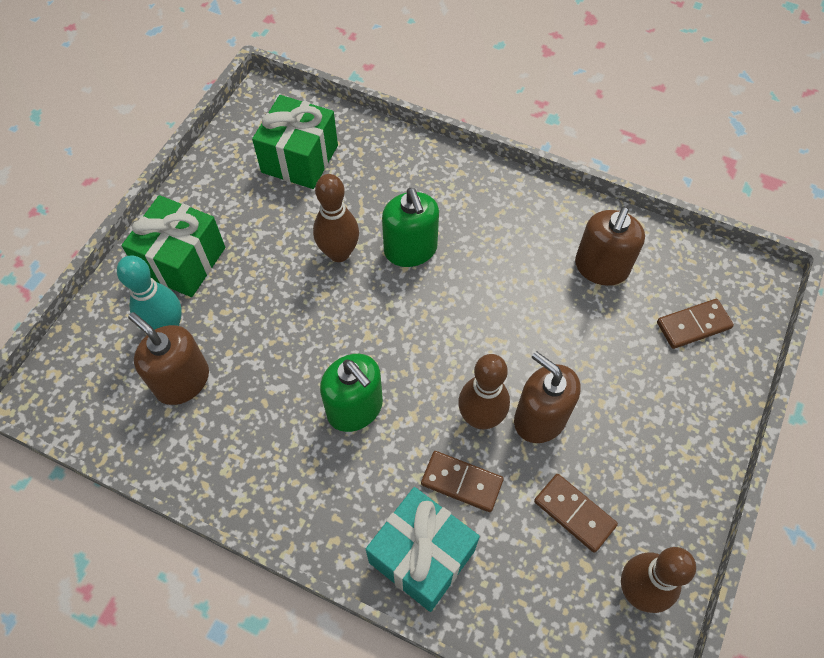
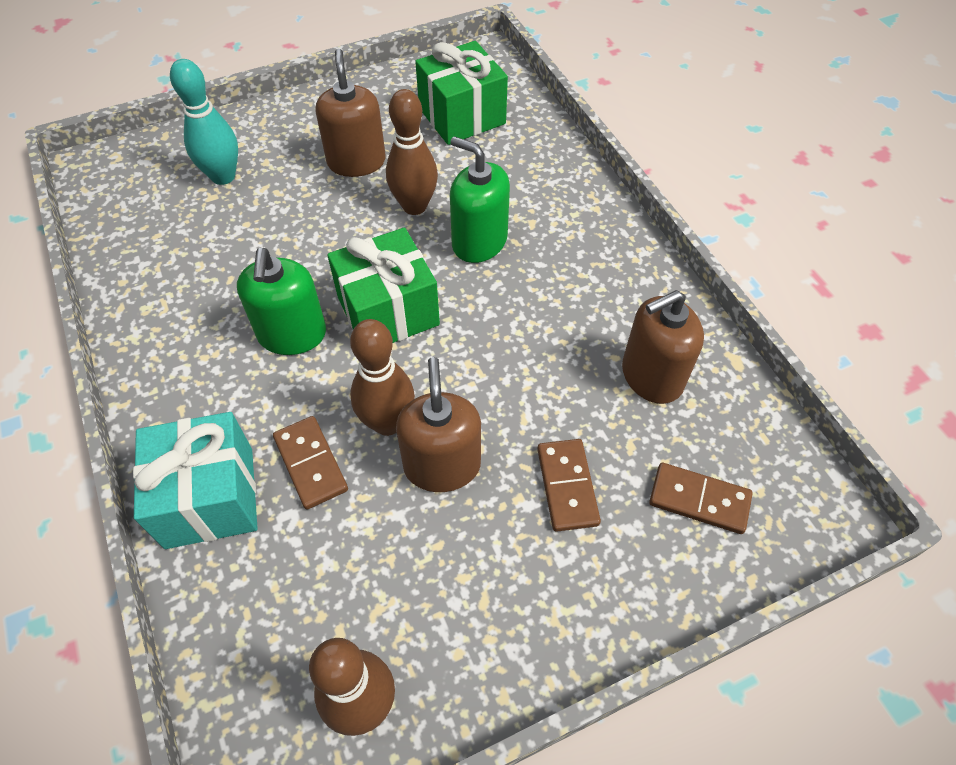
camera: 40 degrees right, 5 degrees down
green gift [122,195,225,297] -> green gift moved to [327,227,440,343]
brown soap dispenser [128,312,209,405] -> brown soap dispenser moved to [316,49,386,177]
green soap dispenser [382,188,439,267] -> green soap dispenser turned 105 degrees clockwise [450,136,510,263]
brown domino [534,474,618,553] -> brown domino moved to [537,439,601,532]

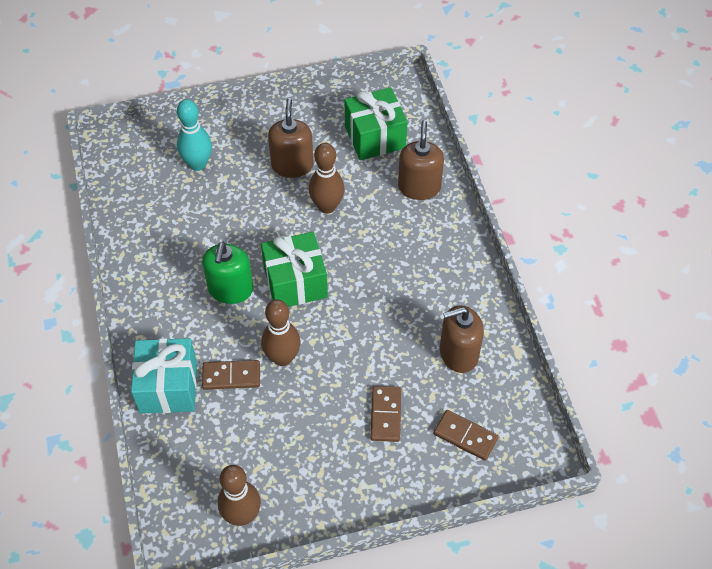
camera: 10 degrees right, 0 degrees up
brown domino [273,416,348,509] -> brown domino turned 75 degrees counterclockwise [202,360,260,390]
brown soap dispenser [396,357,481,492] -> brown soap dispenser moved to [398,120,444,200]
green soap dispenser [450,136,510,263] -> none

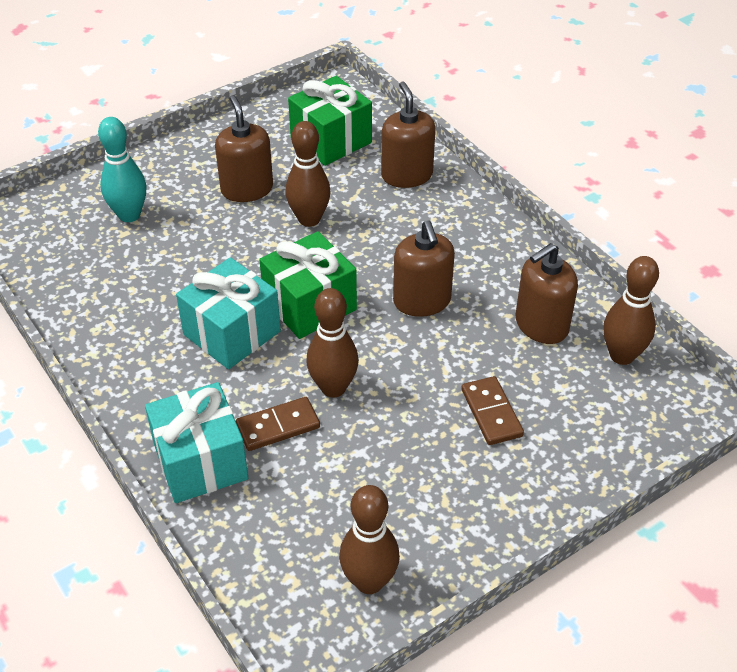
camera: 20 degrees left, 10 degrees down
green soap dispenser [202,242,253,304] -> turquoise gift [176,257,281,369]
brown domino [434,410,499,461] -> none
none -> brown soap dispenser [393,220,455,317]
none -> brown bowling pin [603,256,659,365]

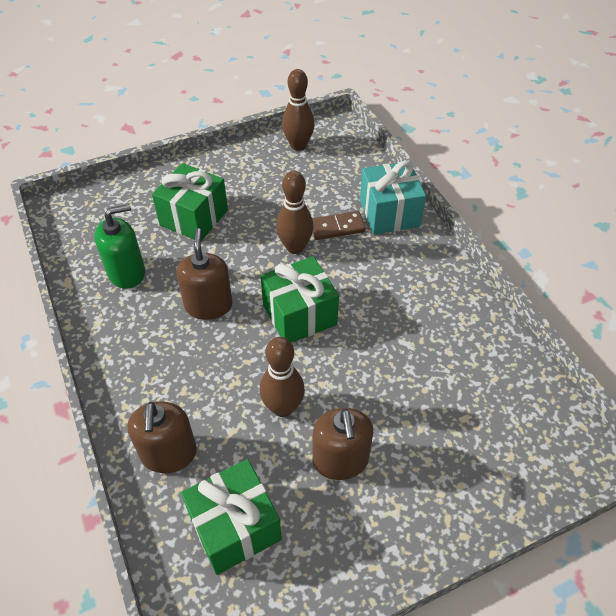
camera: 170 degrees left, 5 degrees up
turquoise bowling pin [98,117,147,222] -> none
turquoise gift [176,257,281,369] -> none
brown domino [461,376,524,445] -> green gift [152,163,228,241]
brown soap dispenser [516,243,578,344] -> green soap dispenser [95,204,145,289]
brown bowling pin [603,256,659,365] -> none

